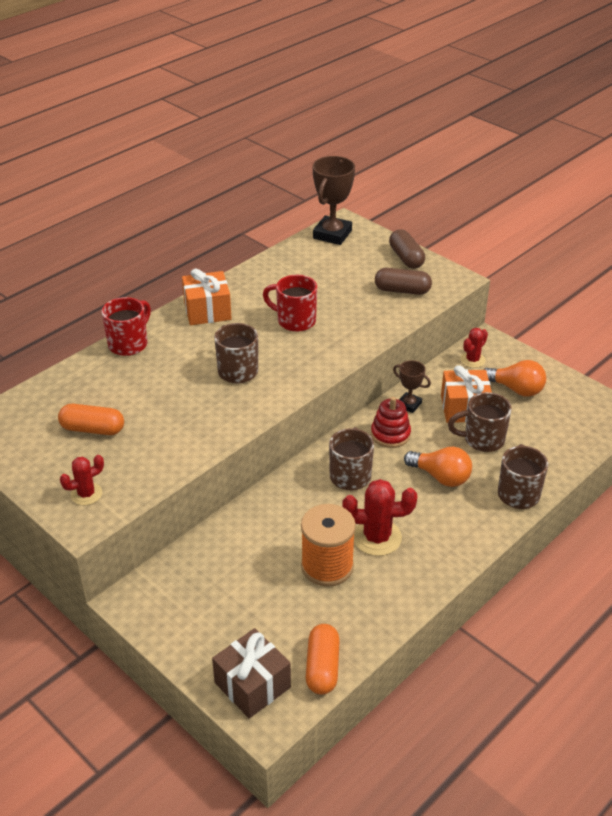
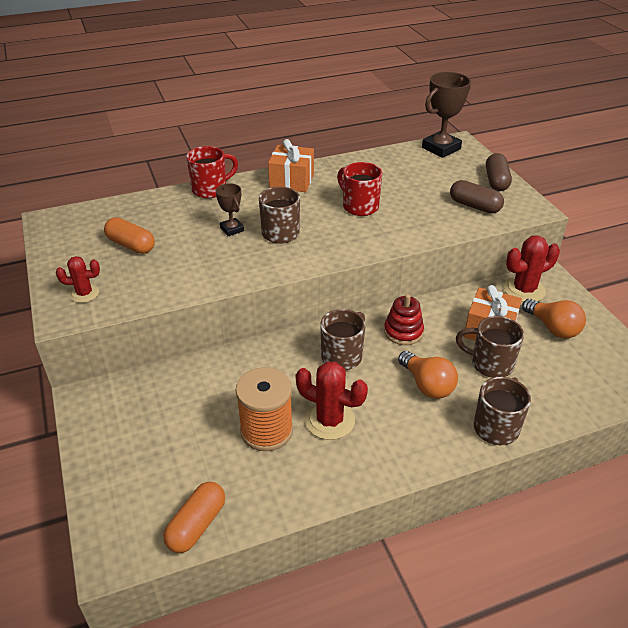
camera: 25 degrees right, 0 degrees up
brown gift [212,628,291,718] -> none
brown trophy [393,360,431,413] -> brown trophy moved to [216,183,244,236]
red cactus [460,328,488,368] -> red cactus [504,236,560,302], size x1.64

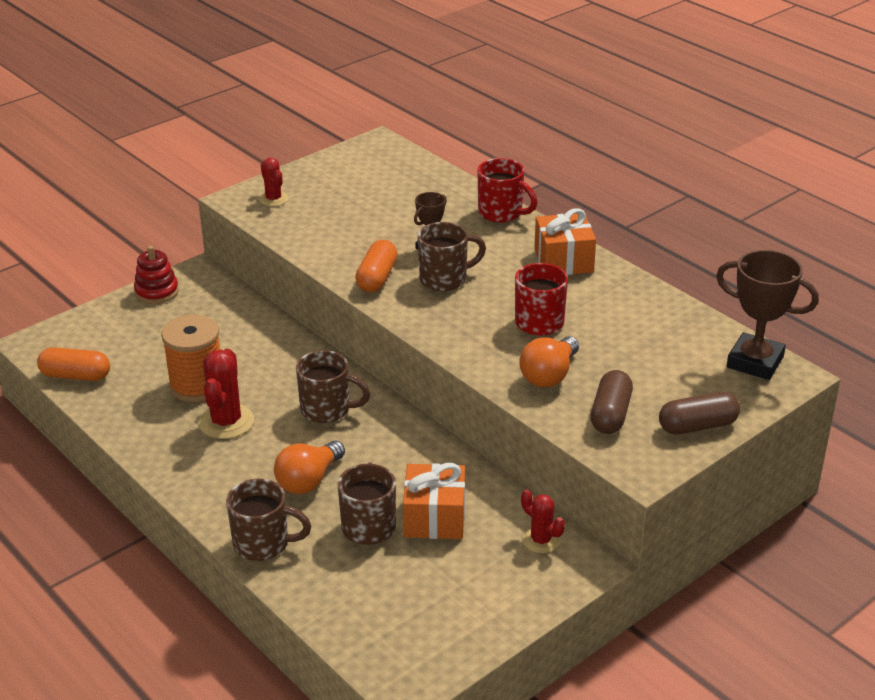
camera: 70 degrees right, 5 degrees down
orange capsule [104,217,155,254] -> orange capsule moved to [355,240,398,292]
red stacking toy [384,294,424,345] -> red stacking toy moved to [134,246,179,304]
red cactus [504,236,560,302] -> red cactus [521,490,565,553], size x0.61
orange light bulb [522,299,586,338] -> orange light bulb moved to [519,336,579,387]

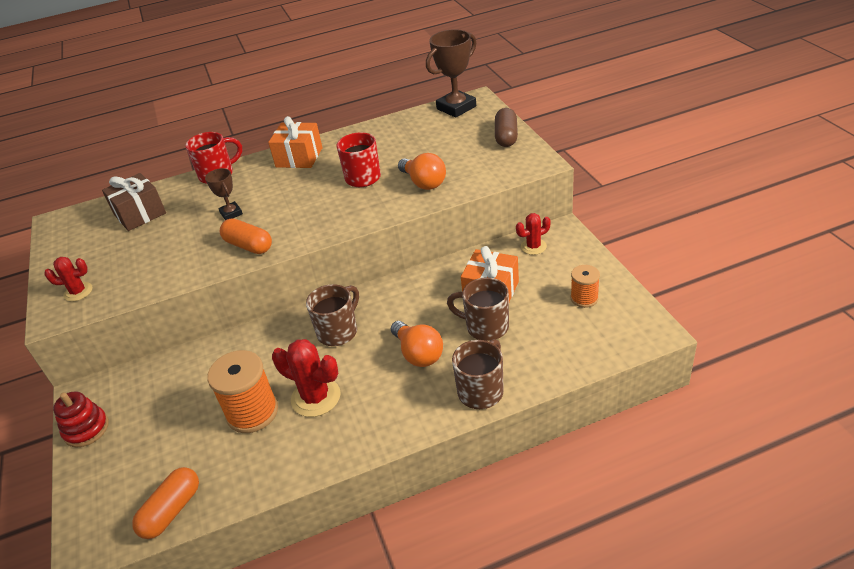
camera: 65 degrees left, 5 degrees up
brown mug [417,222,486,291] -> none
brown capsule [591,370,633,434] -> none
none -> brown gift [102,173,166,231]
none -> orange spool [571,265,600,308]

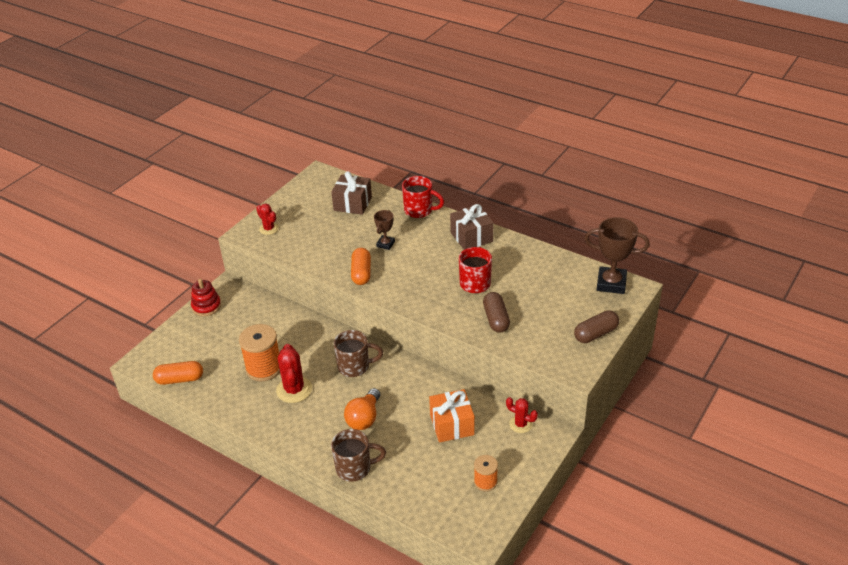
camera: 50 degrees right, 0 degrees up
orange gift [268,116,323,168] -> brown gift [450,204,493,250]
orange light bulb [398,153,446,190] -> brown capsule [483,292,510,333]
brown mug [447,277,509,341] -> none

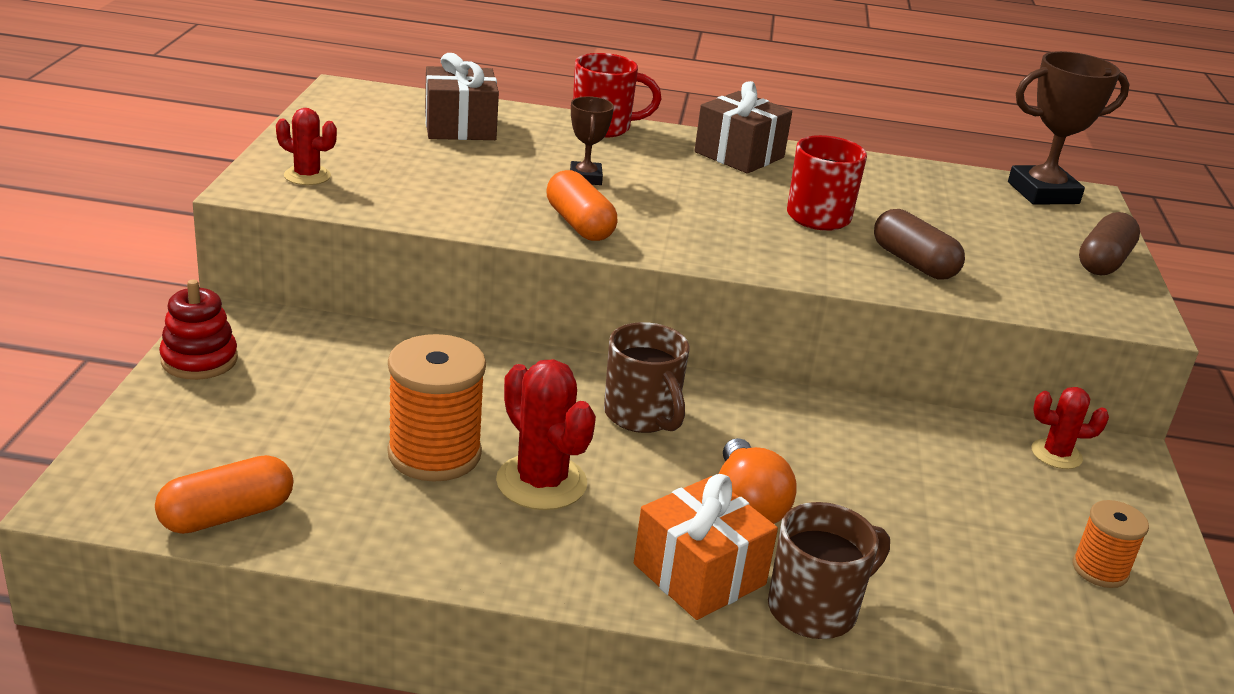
camera: 30 degrees left, 10 degrees down
brown mug [334,330,383,377] -> brown mug turned 90 degrees clockwise [604,322,690,433]
orange gift [429,389,475,442] -> orange gift moved to [634,474,778,620]

